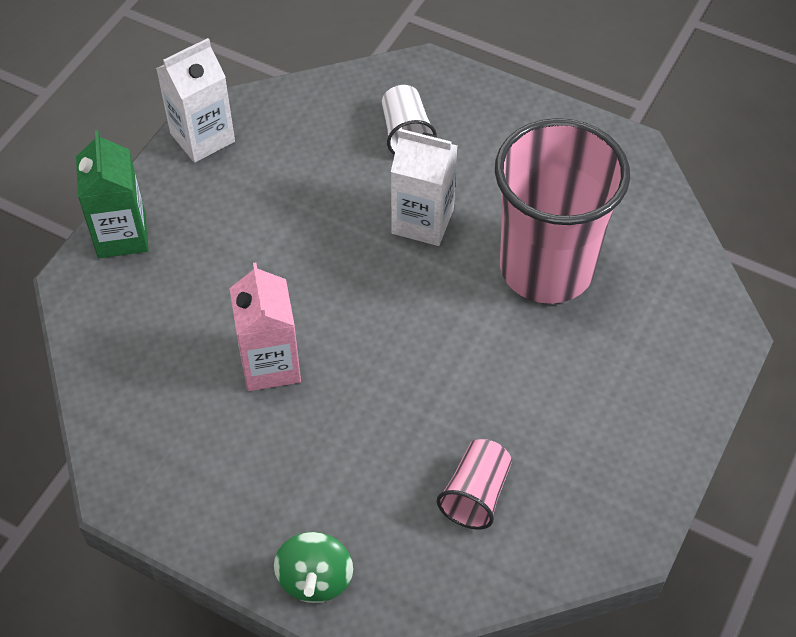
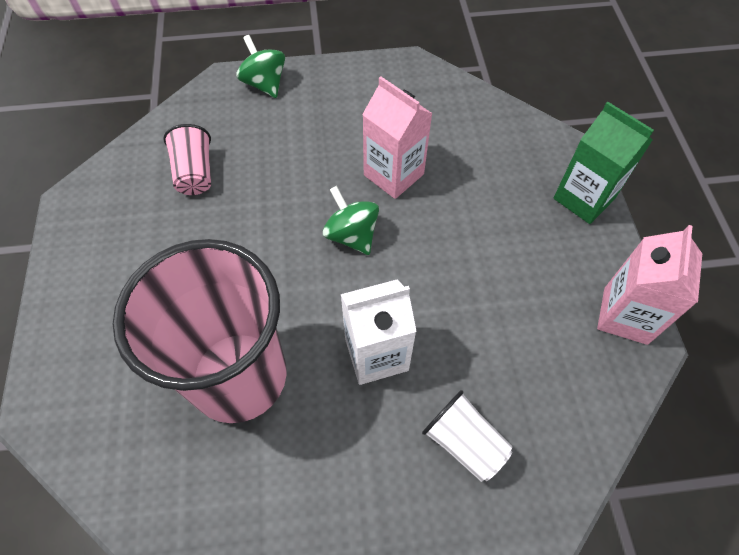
camera: 145 degrees right, 5 degrees up
white carton [156,38,235,163] -> pink carton [597,225,702,345]
none -> green spinning top [323,186,379,255]

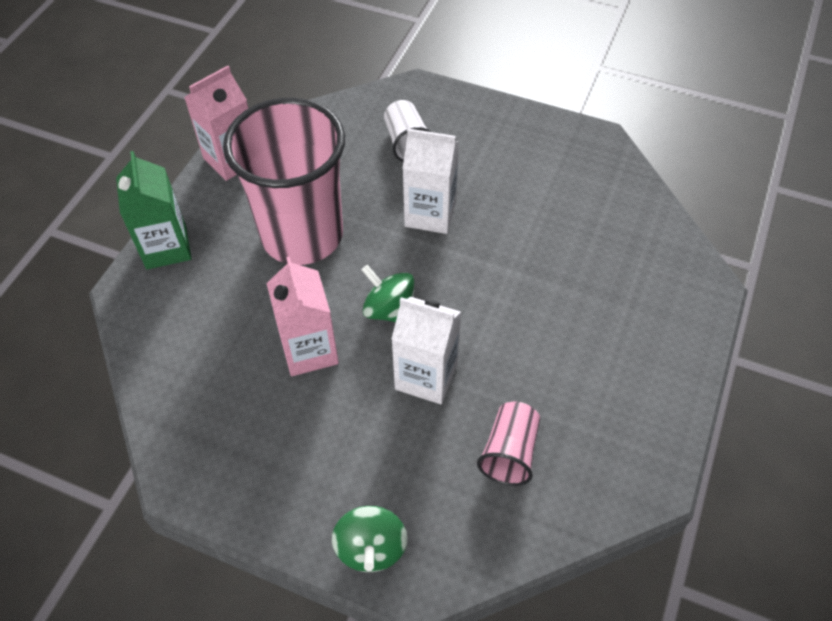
camera: 150 degrees left, 5 degrees down
pink cup [113,239,287,423] -> pink cup moved to [223,98,345,265]
green spinning top [323,186,379,255] -> green spinning top turned 135 degrees clockwise [361,265,414,322]
none -> white carton [391,297,461,404]

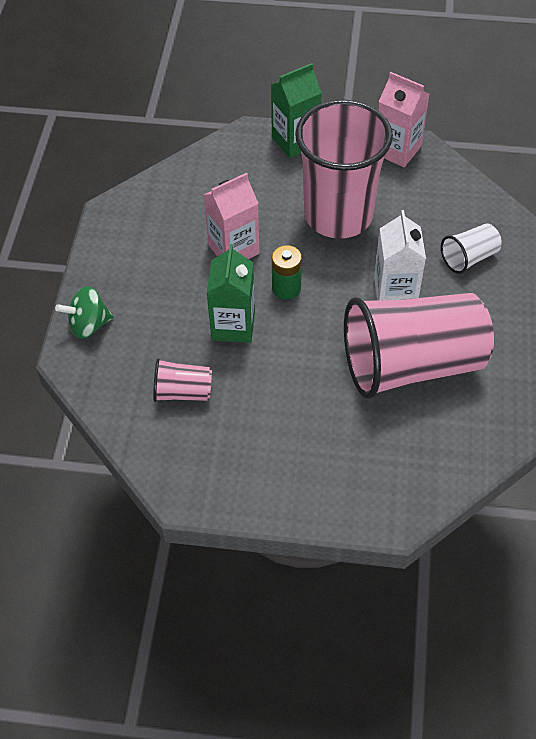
camera: 75 degrees right, 0 degrees up
green spinning top [361,265,414,322] -> green battery [272,245,302,300]
white carton [391,297,461,404] -> green carton [207,244,255,343]
none -> pink cup [344,293,494,399]

